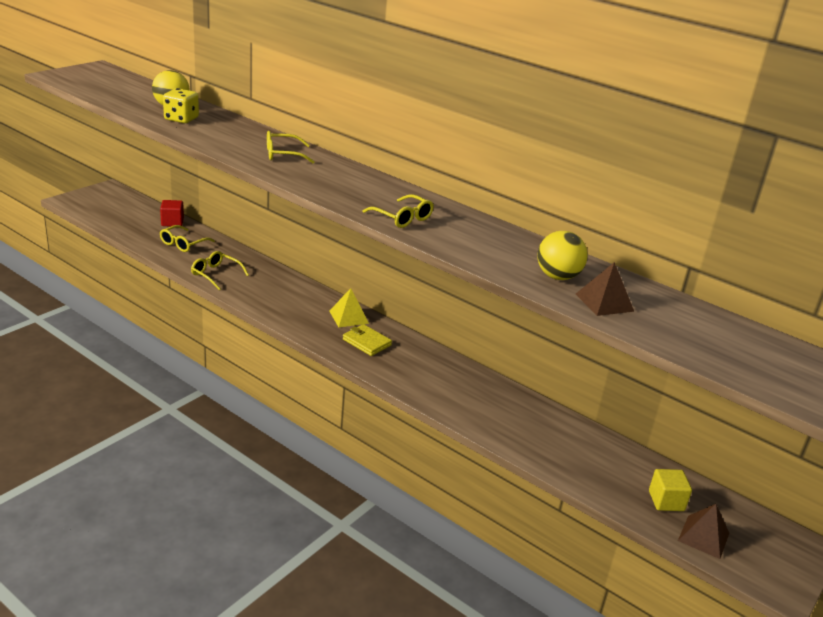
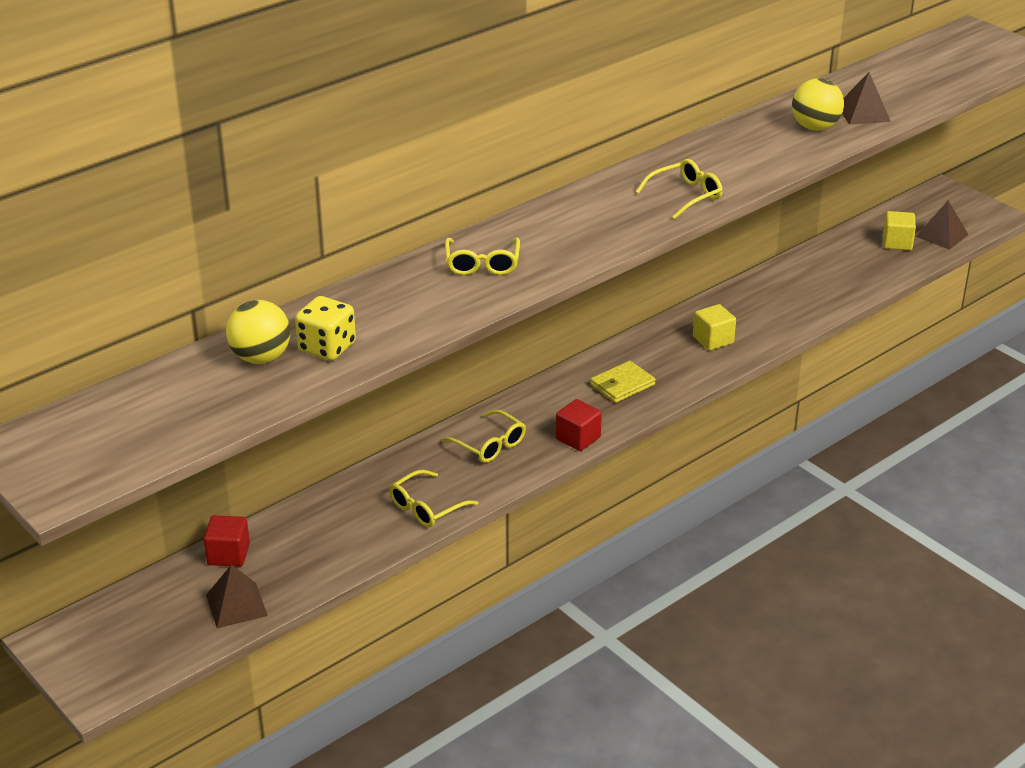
camera: 75 degrees left, 5 degrees up
yellow glasses [160,225,215,252] -> yellow glasses moved to [441,410,526,463]
yellow pyramid [329,288,369,327] -> none
none -> brown pyramid [206,564,268,628]
none -> red cube [556,399,602,451]
none -> yellow cube [693,304,736,351]

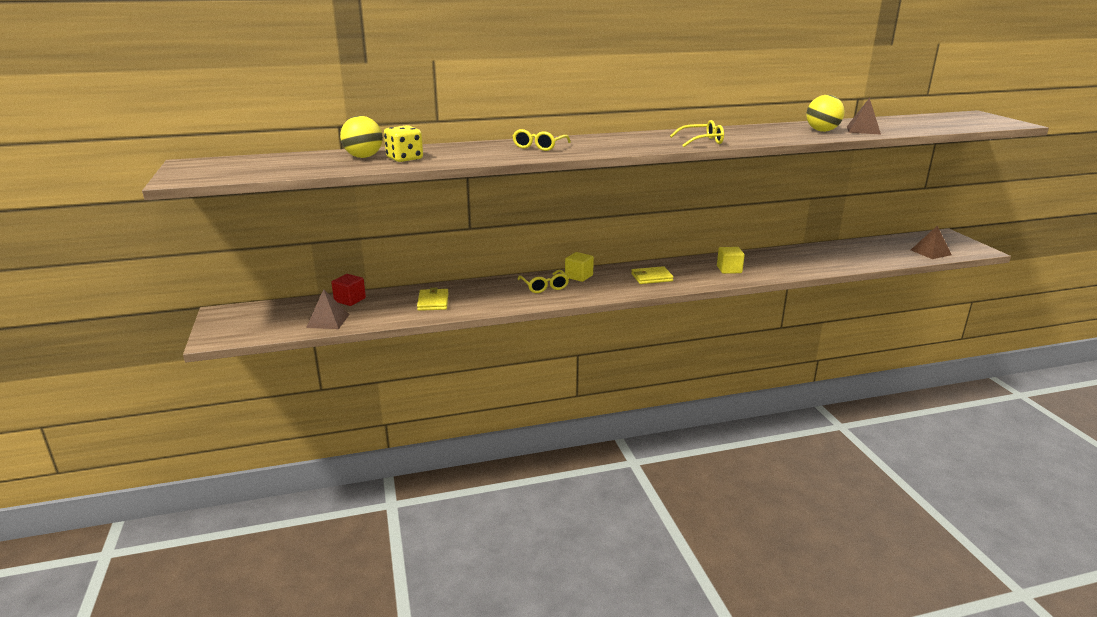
camera: 25 degrees right, 10 degrees down
yellow glasses [389,470,478,527] -> none
red cube [556,399,602,451] -> none
yellow cube [883,211,916,250] -> yellow cube moved to [565,252,594,282]
none -> yellow wallet [417,288,448,311]

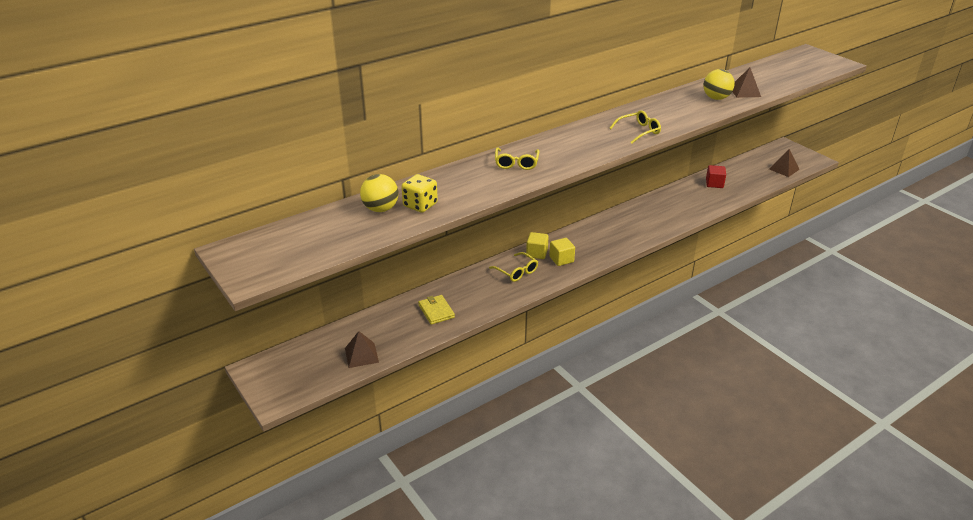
camera: 20 degrees left, 10 degrees up
red cube [331,274,366,306] -> red cube moved to [706,165,726,188]
yellow wallet [631,266,674,284] -> none
yellow cube [717,247,745,274] -> yellow cube moved to [549,238,575,266]

